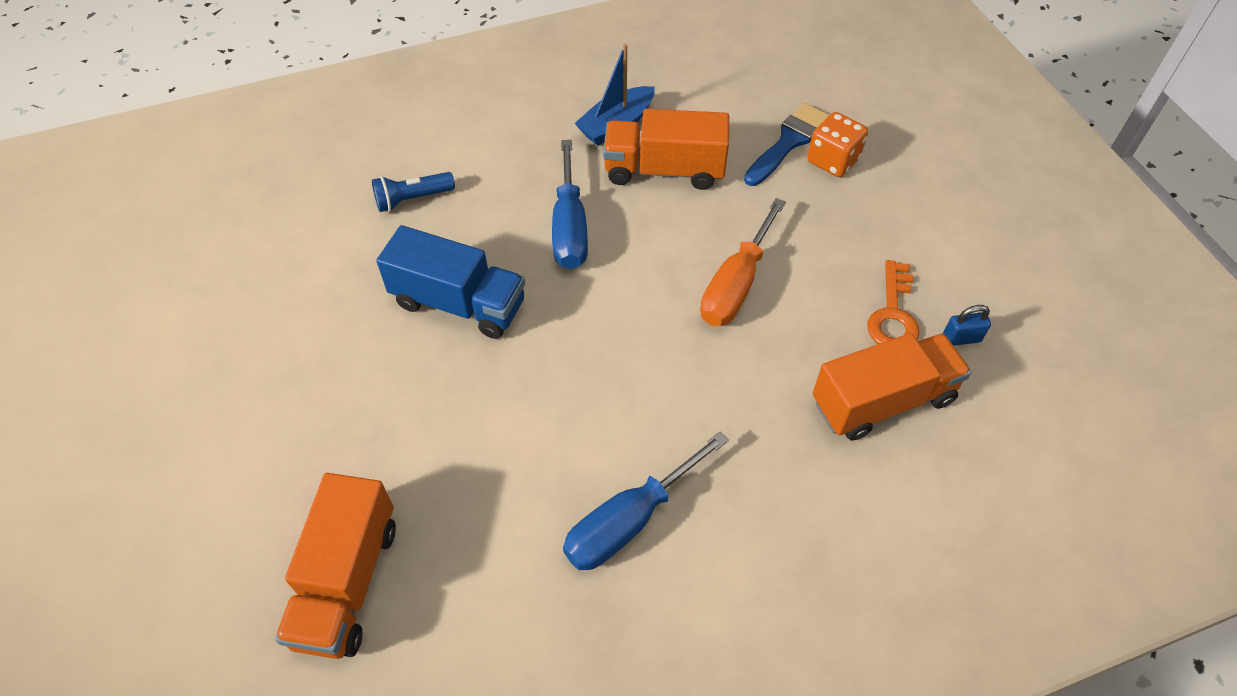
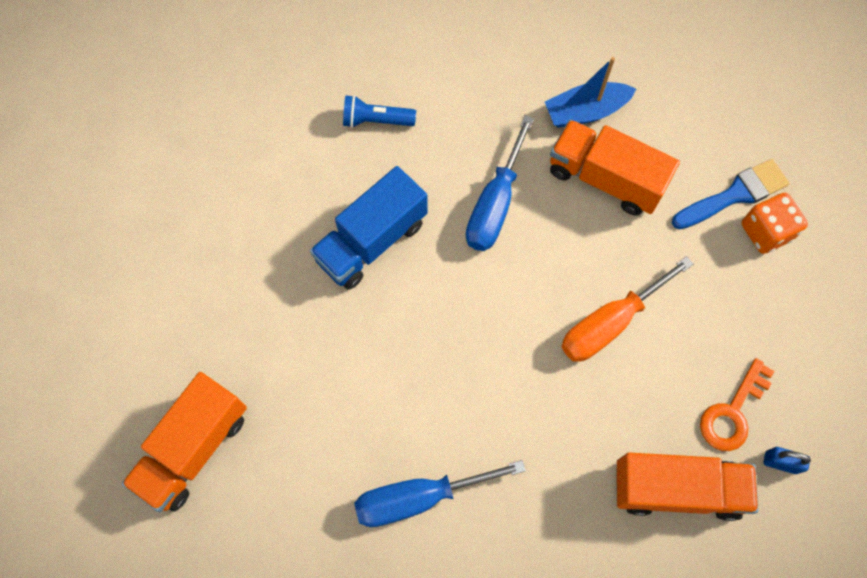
camera: 25 degrees right, 15 degrees up
blue truck [376,225,525,339] -> blue truck turned 90 degrees clockwise [310,166,428,290]

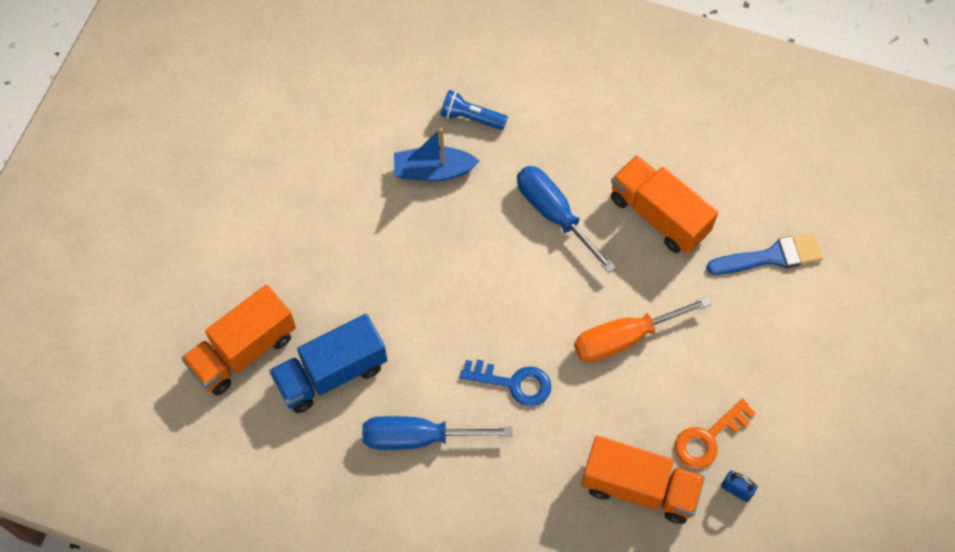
camera: 15 degrees right, 5 degrees down
blue truck [310,166,428,290] -> blue truck moved to [269,314,387,413]
blue screwdriver [466,115,534,251] -> blue screwdriver turned 105 degrees clockwise [517,166,616,273]
blue boat [545,57,636,128] -> blue boat moved to [394,128,479,181]
orange dice [742,192,808,254] -> none
none -> blue key [460,360,551,406]

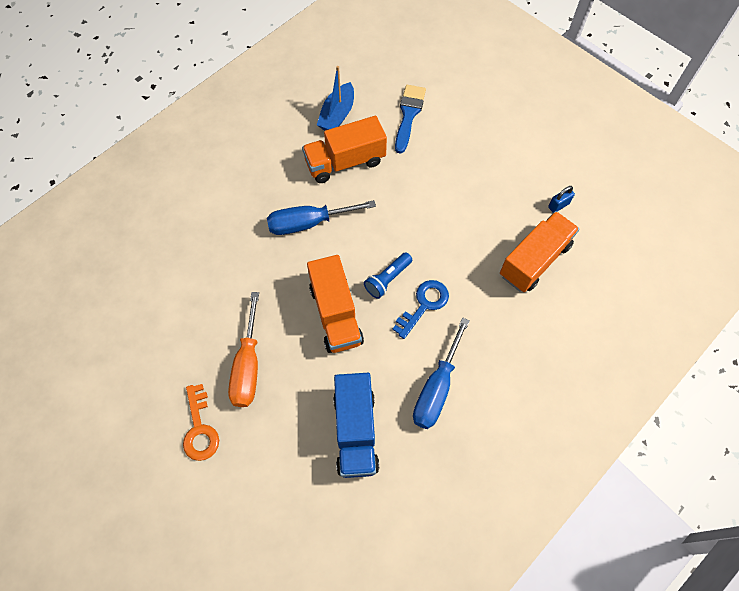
camera: 65 degrees left, 0 degrees up
orange truck [181,285,296,396] -> orange truck moved to [307,255,364,353]
blue boat [394,128,479,181] -> blue boat moved to [317,66,354,130]
blue flashlight [440,90,508,130] -> blue flashlight moved to [364,252,412,299]
orange screwdriver [574,297,711,362] -> orange screwdriver moved to [228,292,259,407]
orange key [675,398,755,468] -> orange key moved to [183,384,219,461]

